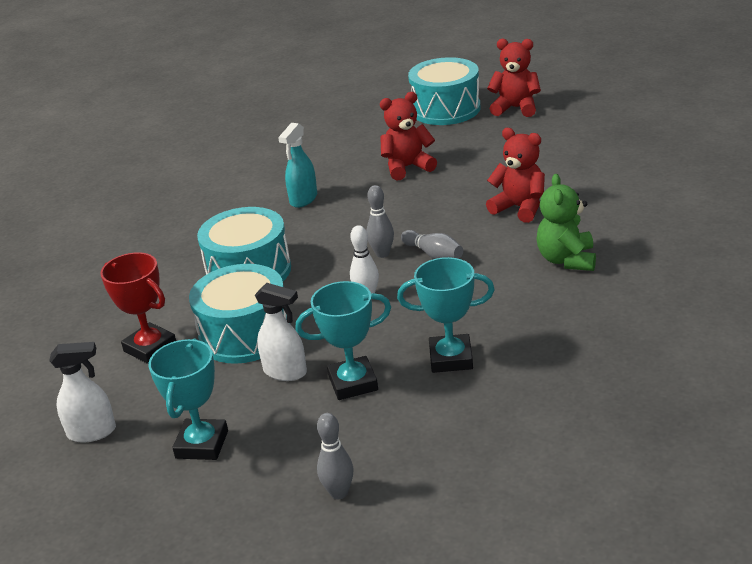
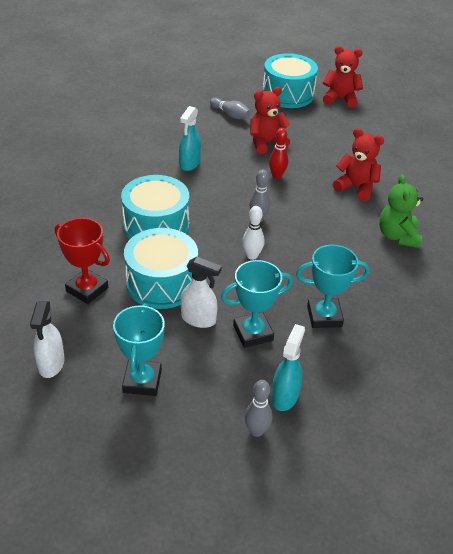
camera: 10 degrees left, 10 degrees up
white spray bottle [49,342,116,442] -> white spray bottle turned 105 degrees clockwise [30,301,65,378]
grey bowling pin [401,230,463,259] -> grey bowling pin moved to [210,98,251,119]
none -> red bowling pin [269,128,288,179]
none -> turquoise spray bottle [271,324,305,411]

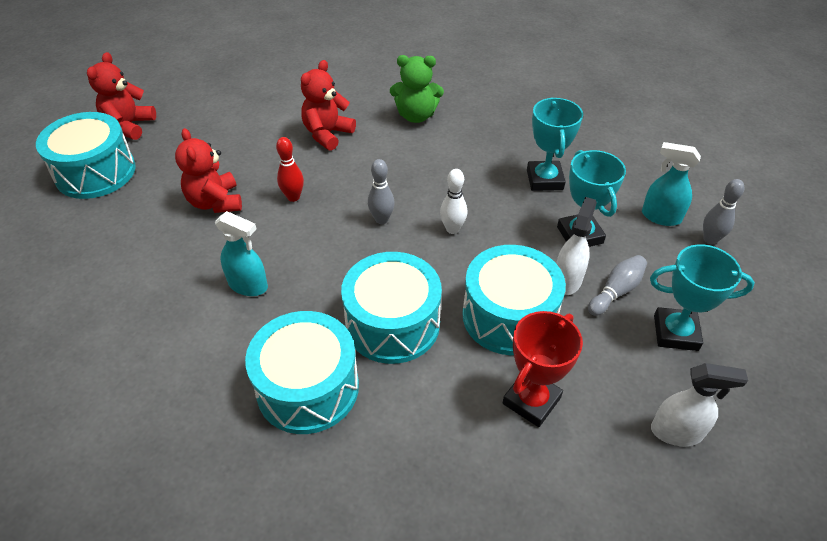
camera: 85 degrees left, 5 degrees up
grey bowling pin [210,98,251,119] -> grey bowling pin moved to [588,255,647,316]
none -> turquoise drum [245,311,359,434]

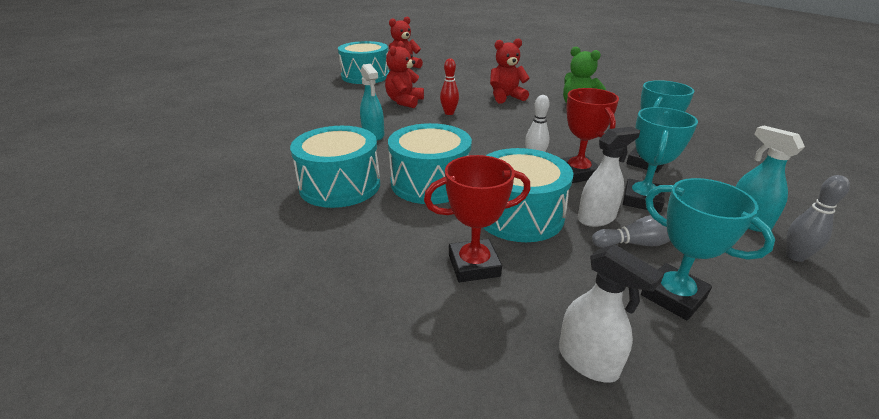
camera: 40 degrees right, 15 degrees down
grey bowling pin [368,159,395,224] -> none
none -> red trophy [561,88,619,183]

